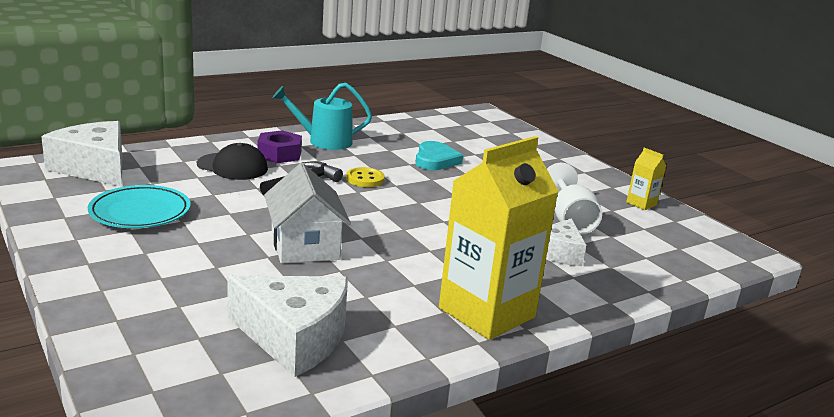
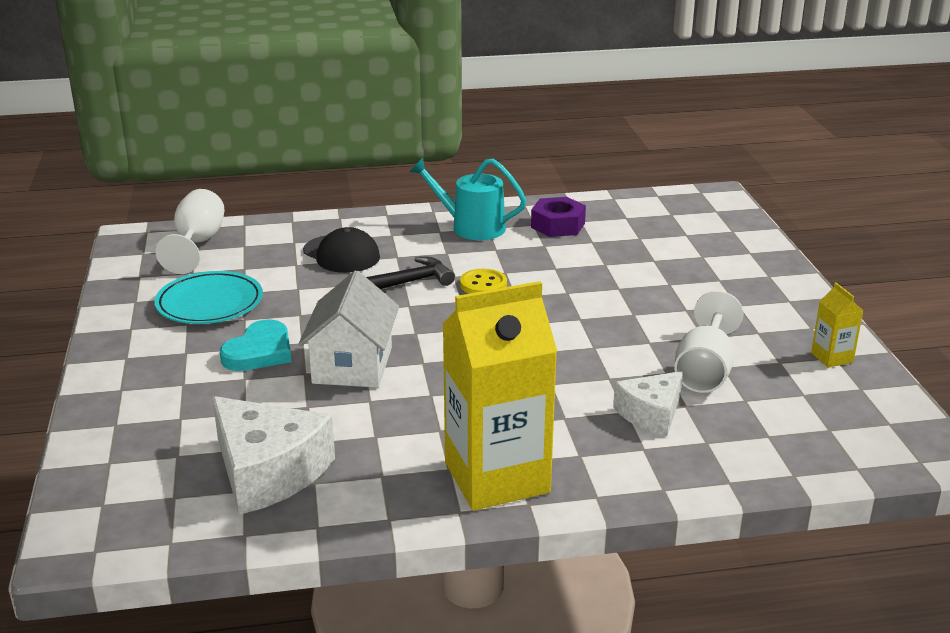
camera: 25 degrees right, 5 degrees up
white cheese [41,121,122,187] -> white goblet [155,189,225,274]
purple nut [257,130,302,163] -> purple nut moved to [531,197,586,237]
turquoise heart [415,141,463,170] -> turquoise heart moved to [220,319,291,371]

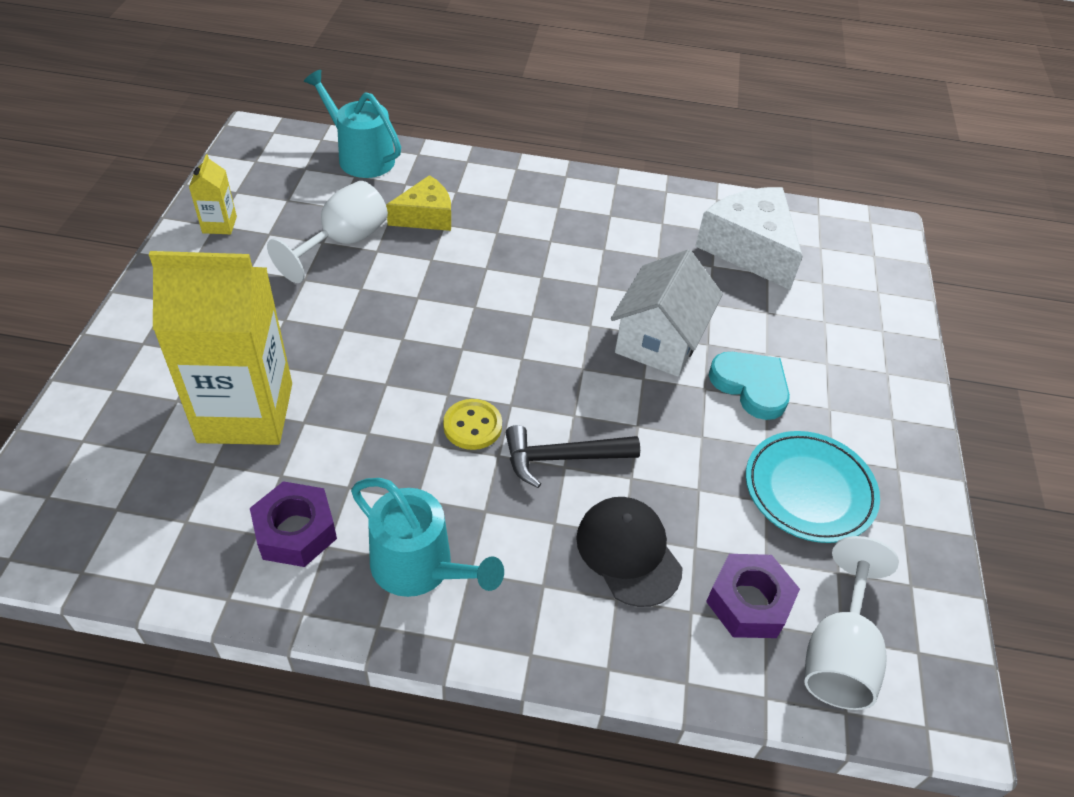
camera: 165 degrees left, 20 degrees up
turquoise heart [220,319,291,371] -> turquoise heart turned 90 degrees clockwise [709,352,790,420]
yellow carton [443,281,557,511] -> yellow carton moved to [149,251,292,445]
white cheese [613,371,683,436] -> yellow cheese [386,175,451,231]
none -> turquoise watering can [304,70,401,178]
none -> purple nut [706,554,800,638]

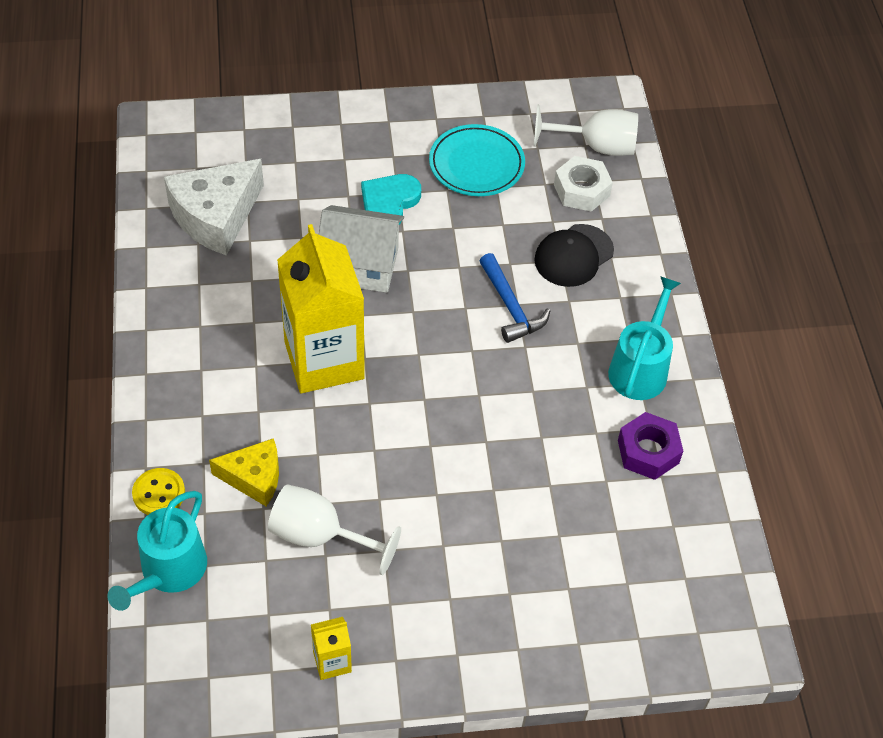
camera: 105 degrees left, 5 degrees up
yellow carton [149,251,292,445] -> yellow carton moved to [277,224,365,393]
yellow cheese [386,175,451,231] -> yellow cheese turned 135 degrees clockwise [209,438,279,506]
yellow button [443,399,502,450] -> yellow button moved to [132,468,185,515]
black hammer [506,425,640,488] -> blue hammer [480,253,550,343]
purple nut [706,554,800,638] -> white nut [554,156,613,212]

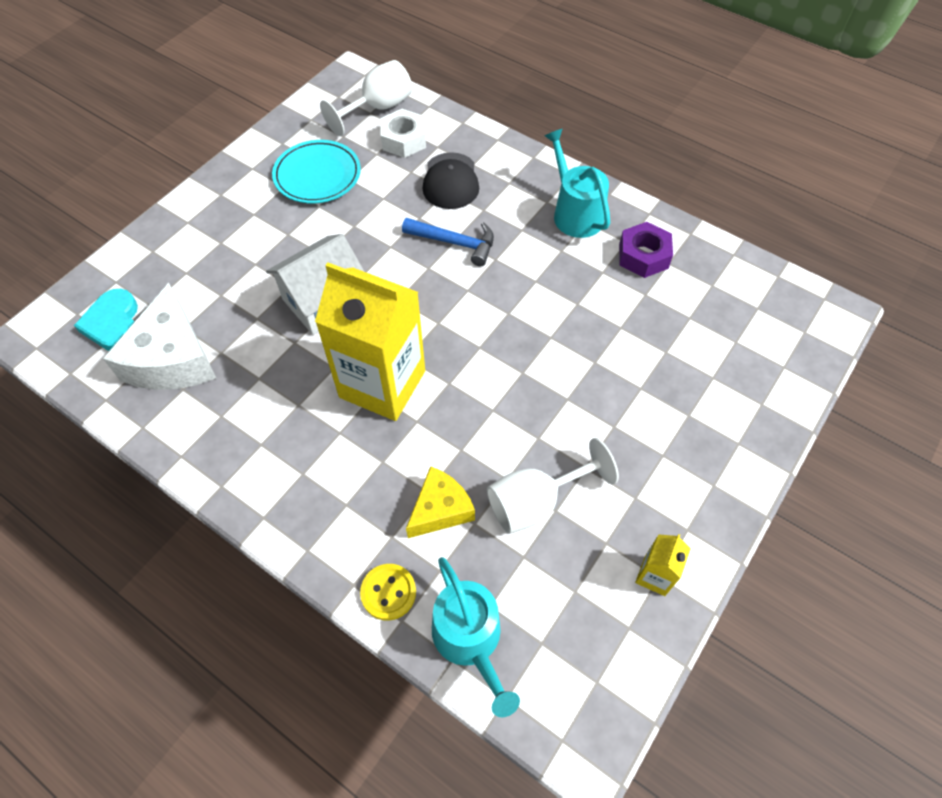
camera: 45 degrees left, 5 degrees up
turquoise heart [361,174,421,225] -> turquoise heart moved to [74,289,138,351]

